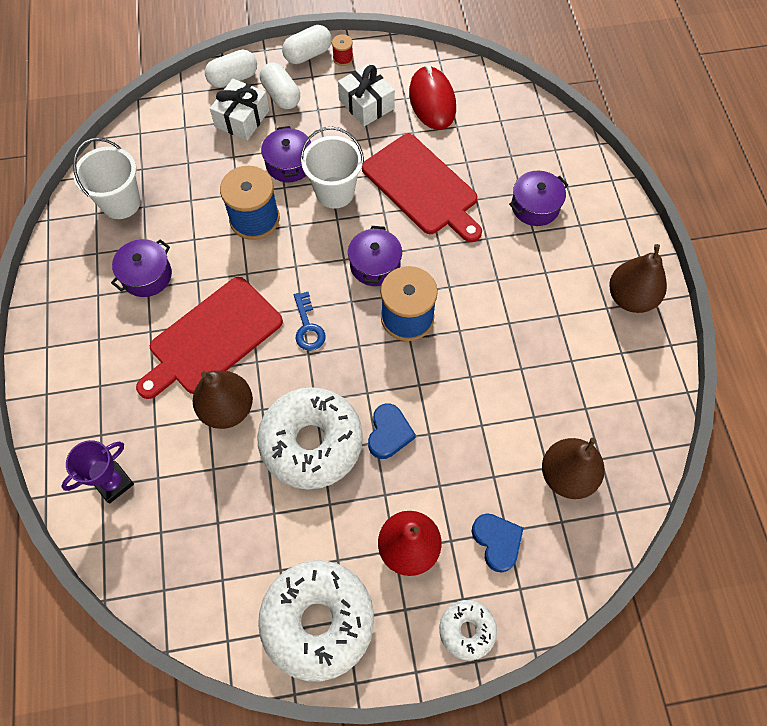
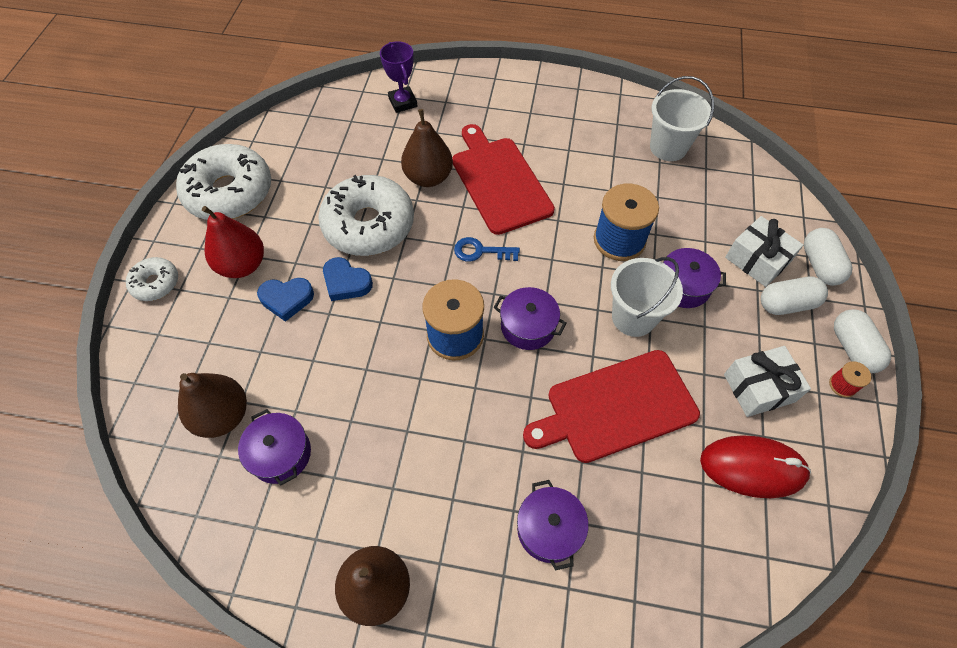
camera: 110 degrees right, 5 degrees down
purple pot [111,239,172,297] -> purple pot moved to [238,409,311,486]
blue heart [472,513,523,573] -> blue heart moved to [257,278,314,322]

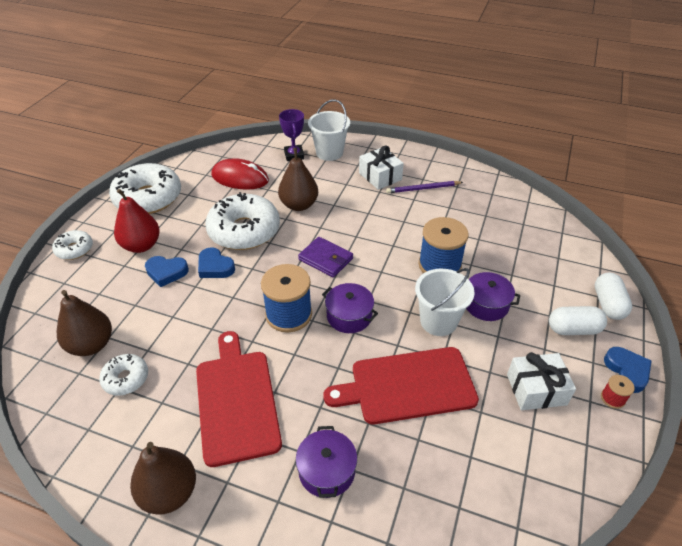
camera: 10 degrees right, 15 degrees down
purple pot [238,409,311,486] -> white donut [99,354,148,396]
red cutting board [452,124,555,235] -> red cutting board moved to [196,331,282,467]
blue key [454,237,520,262] -> purple wallet [298,237,353,278]
white bucket [650,76,714,161] -> white bucket moved to [308,99,350,161]
red mouse [700,435,811,498] -> red mouse moved to [211,158,269,190]
white gift [725,216,803,287] -> white gift moved to [359,145,404,190]
white capsule [834,309,891,373] -> blue heart [604,347,651,393]
none -> purple pencil [386,181,463,193]

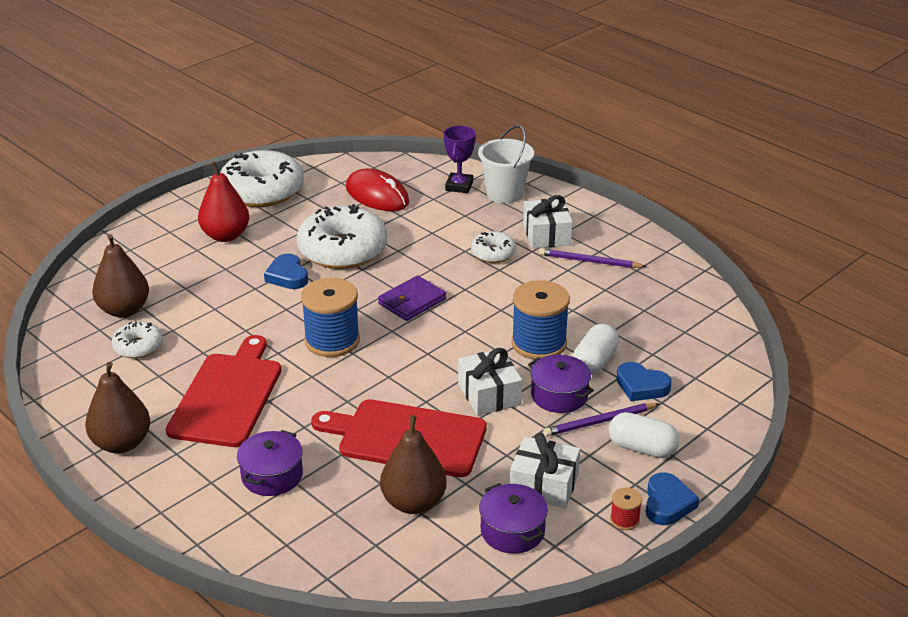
camera: 25 degrees right, 10 degrees down
white donut [52,230,93,260] -> white donut moved to [471,231,516,263]
blue heart [145,256,189,287] -> blue heart moved to [617,362,672,401]
brown pear [278,148,318,211] -> brown pear moved to [380,415,447,514]
purple wallet [298,237,353,278] -> purple wallet turned 75 degrees clockwise [378,275,446,321]
purple pot [322,283,378,333] -> purple pot moved to [479,483,548,554]
white bucket [415,268,475,336] -> white gift [458,348,522,416]
white capsule [595,273,632,320] -> white capsule moved to [573,324,619,374]
none -> purple pencil [543,403,659,436]

